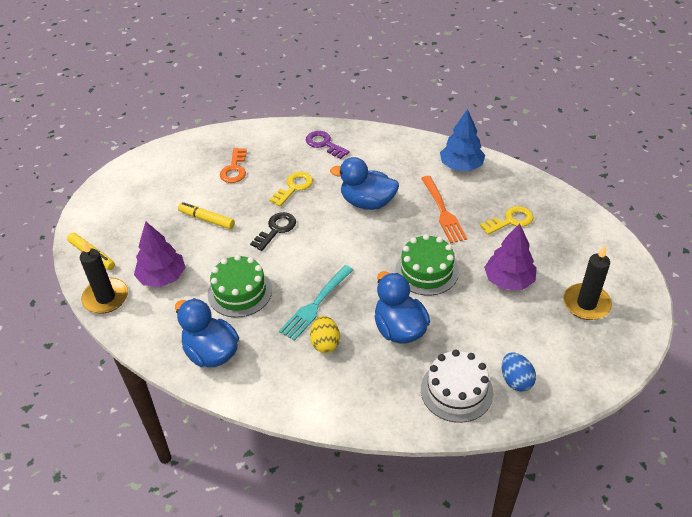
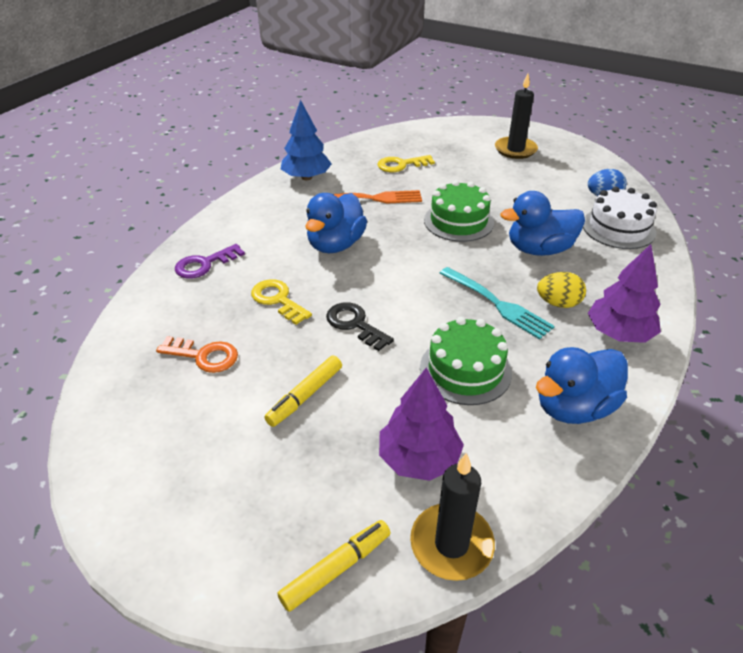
camera: 80 degrees left, 5 degrees down
yellow key [480,206,534,235] -> yellow key turned 90 degrees counterclockwise [377,155,435,172]
purple tree [484,224,537,290] -> purple tree moved to [588,244,661,343]

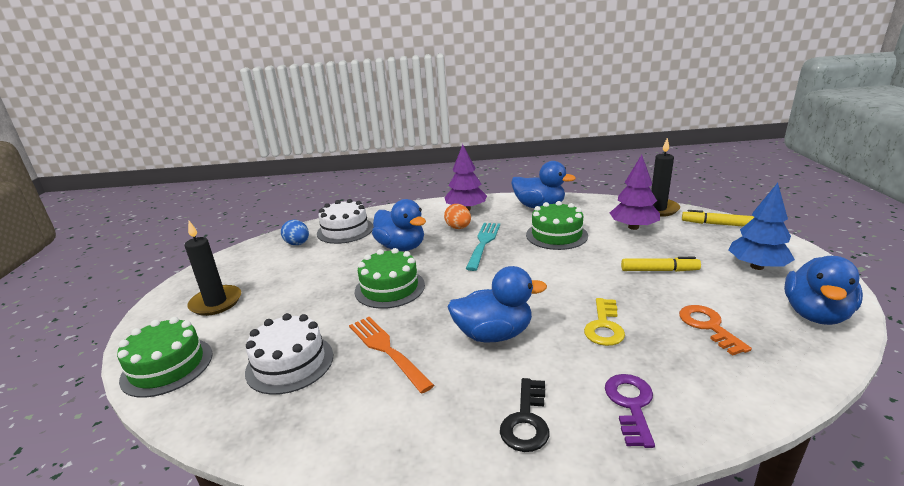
camera: 120 degrees left, 15 degrees down
purple key [175,244,245,279] -> purple key turned 105 degrees counterclockwise [605,374,655,448]
blue tree [281,100,332,180] -> blue tree moved to [728,183,795,270]
black key [326,302,394,351] -> black key moved to [500,378,549,452]
yellow key [377,155,435,172] -> white cake [245,313,333,395]
yellow egg [537,272,586,308] -> orange egg [444,204,471,229]
none -> green cake [117,317,213,398]
none -> blue duck [784,256,863,325]

